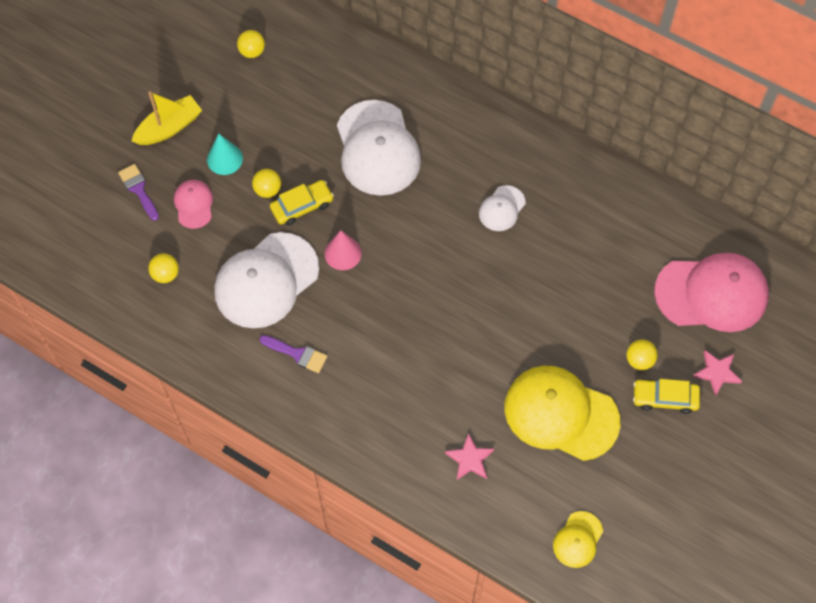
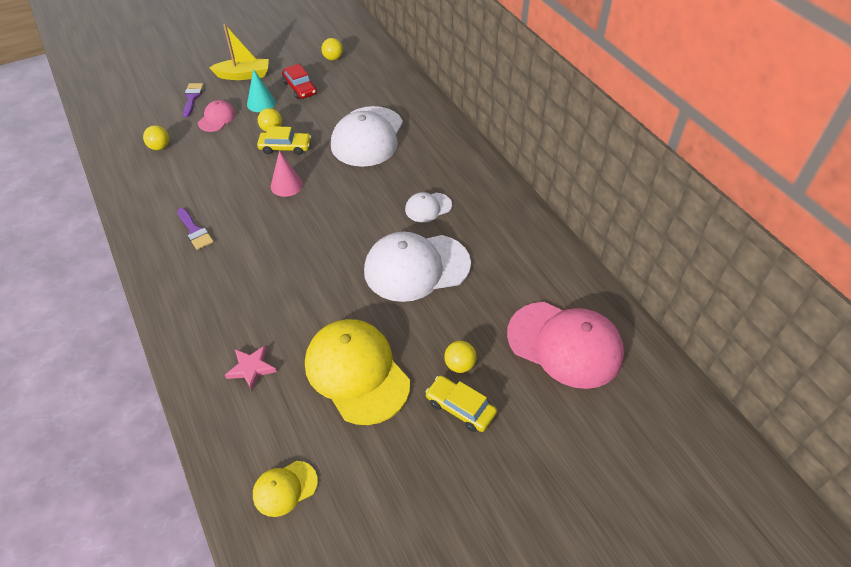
camera: 30 degrees right, 15 degrees down
white cap [214,232,319,328] -> white cap moved to [364,232,471,302]
pink star [693,350,742,396] -> none
none -> red car [282,64,317,99]

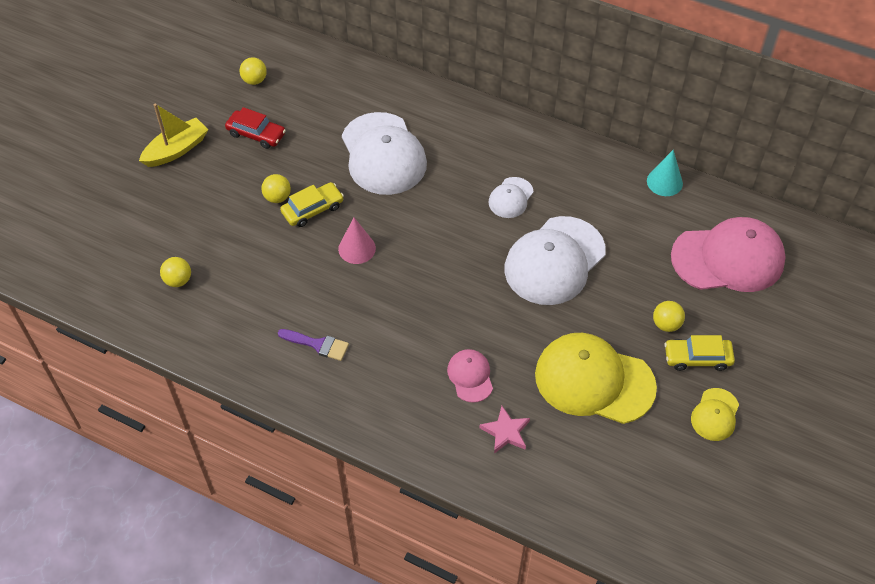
camera: 35 degrees left, 5 degrees up
purple brush [183,83,204,117] -> none
pink cap [198,100,236,132] -> pink cap moved to [447,349,493,403]
turquoise cone [247,69,276,112] -> turquoise cone moved to [647,150,683,196]
yellow cap [253,461,318,517] -> yellow cap moved to [691,388,739,441]

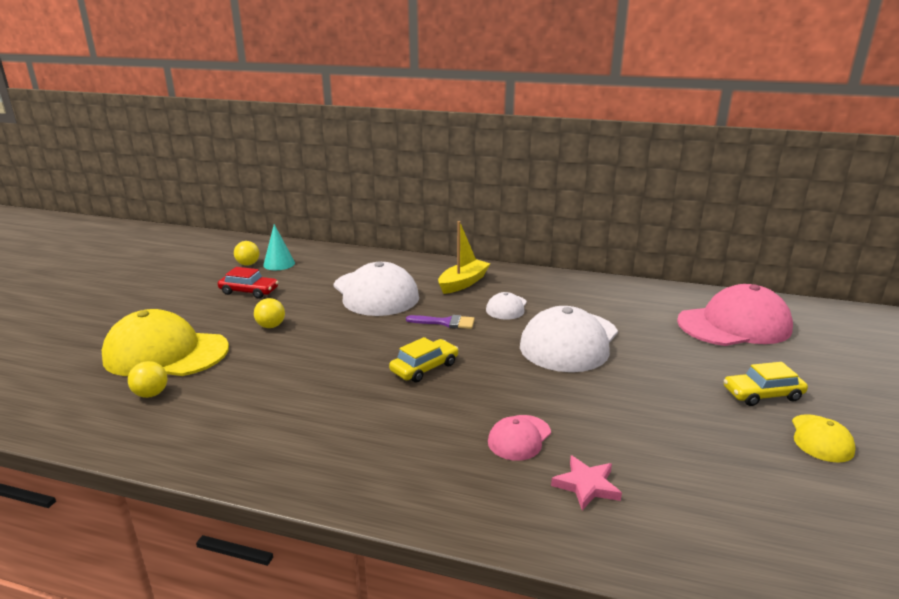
camera: 10 degrees left, 30 degrees down
yellow boat [139,103,208,167] -> yellow boat moved to [438,221,490,294]
purple brush [278,329,349,361] -> purple brush moved to [406,315,475,329]
yellow car [280,182,344,227] -> yellow car moved to [389,337,458,382]
pink cone [338,218,376,264] -> none
pink cap [447,349,493,403] -> pink cap turned 120 degrees counterclockwise [488,415,551,461]
yellow cap [535,333,657,424] -> yellow cap moved to [102,309,229,376]
turquoise cone [647,150,683,196] -> turquoise cone moved to [263,224,295,270]
yellow ball [653,301,685,332] -> none

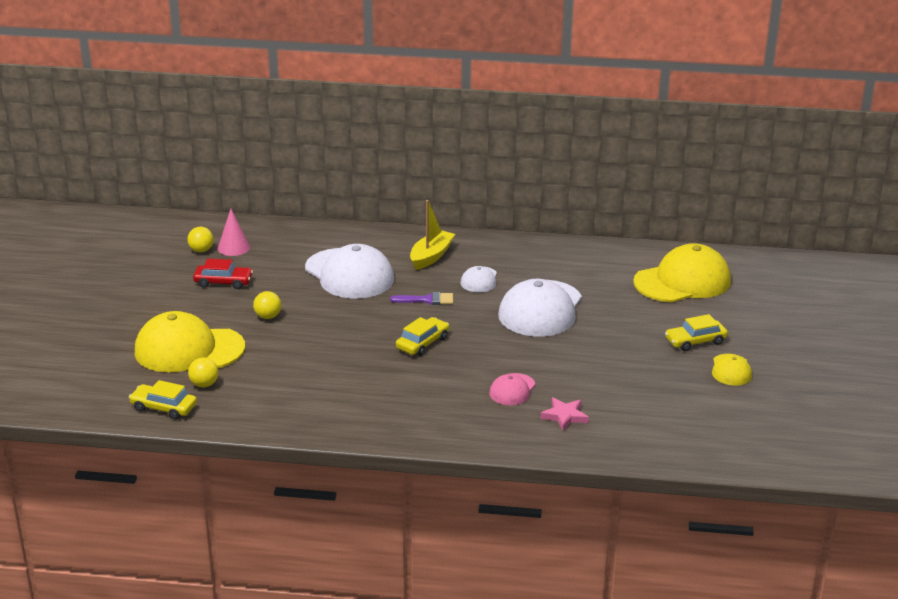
camera: 10 degrees left, 5 degrees up
turquoise cone [263,224,295,270] -> pink cone [218,209,250,256]
pink cap [677,284,793,346] -> yellow cap [633,243,731,302]
none -> yellow car [129,380,197,420]

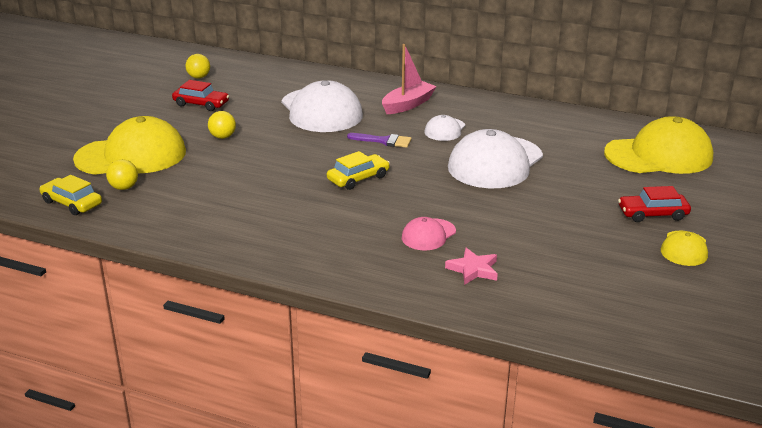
camera: 15 degrees right, 0 degrees up
yellow cap [135,311,245,372] -> yellow cap turned 150 degrees clockwise [73,116,186,175]
pink cone [218,209,250,256] -> none
yellow boat [410,200,455,270] -> pink boat [382,44,437,114]
yellow car [665,314,728,351] -> red car [618,186,691,222]

